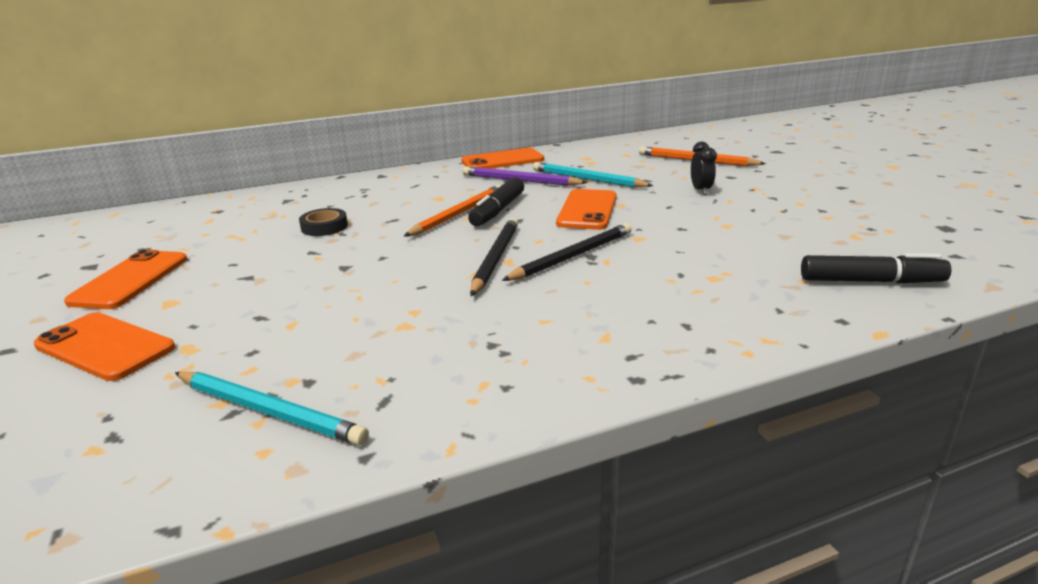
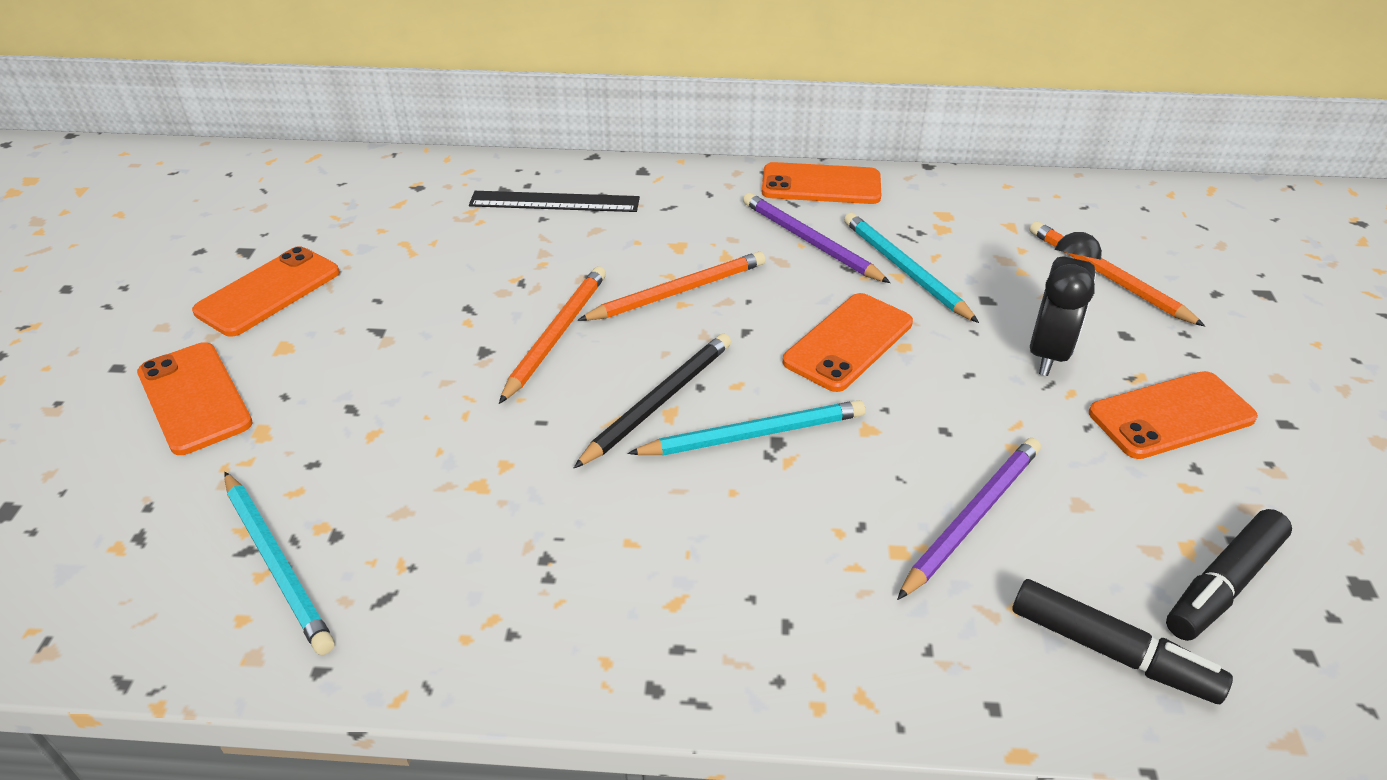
camera: 25 degrees right, 15 degrees up
black tape [299,208,348,236] -> none
black marker [468,177,524,227] -> black marker moved to [1166,509,1292,641]
black pencil [502,223,632,281] -> turquoise pencil [627,400,865,456]
black clock [691,142,717,195] -> black clock [1030,232,1102,376], size x1.67
none -> black ruler [469,191,640,212]
none -> orange pencil [499,267,606,404]
none -> purple pencil [897,438,1041,600]
none -> orange phone [1089,371,1258,459]

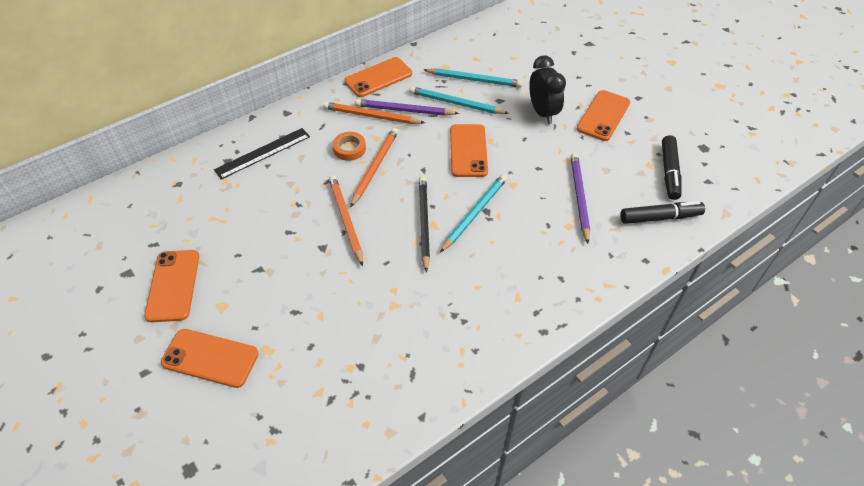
camera: 40 degrees left, 10 degrees up
turquoise pencil [224,472,335,655] -> turquoise pencil moved to [424,68,523,88]
orange pencil [1029,221,1205,326] -> orange pencil moved to [323,102,425,124]
none -> orange tape [333,132,366,161]

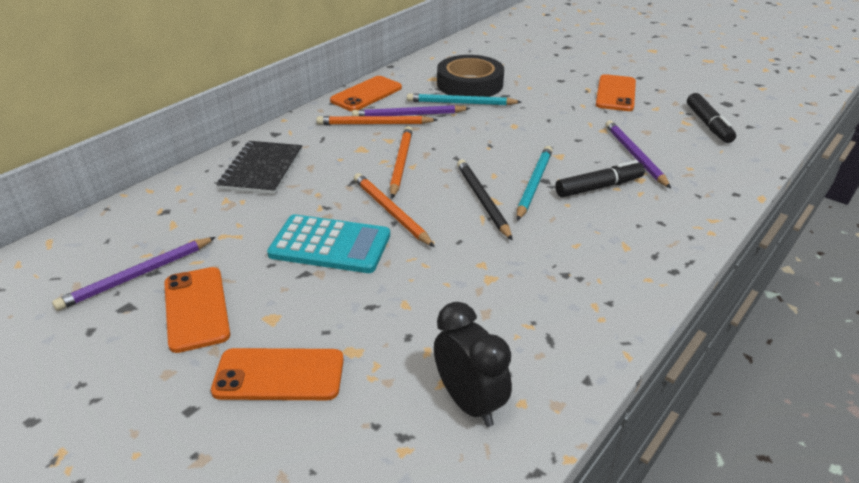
camera: 15 degrees left, 15 degrees down
black ruler [214,128,310,180] -> black notebook [217,141,302,195]
orange tape [333,132,366,161] -> none
turquoise pencil [424,68,523,88] -> black tape [437,55,504,97]
orange phone [450,124,488,177] -> none
black clock [529,55,566,124] -> black clock moved to [434,302,512,427]
black marker [620,201,705,224] -> black marker moved to [555,160,645,197]
none -> purple pencil [52,237,216,311]
none -> turquoise calculator [267,214,390,273]

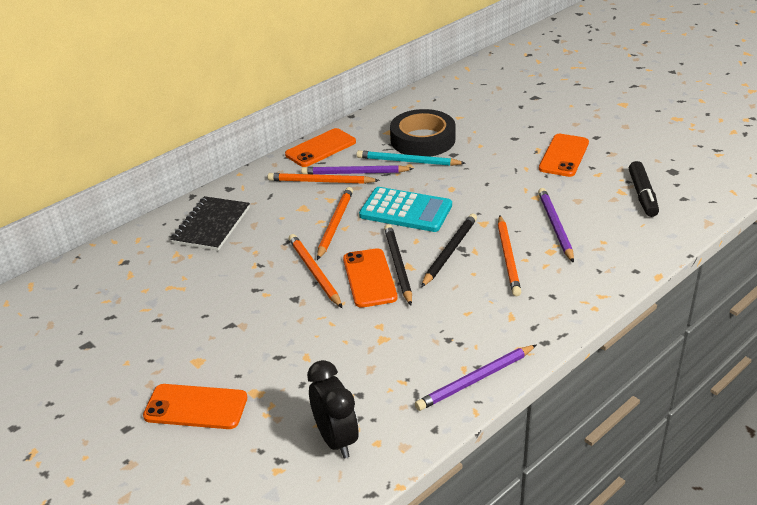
camera: 10 degrees right, 0 degrees up
purple pencil [52,237,216,311] -> purple pencil moved to [415,345,536,411]
orange phone [164,267,230,353] -> orange phone moved to [343,248,398,308]
turquoise calculator [267,214,390,273] -> turquoise calculator moved to [359,187,452,232]
turquoise pencil [517,146,553,221] -> black pencil [421,214,477,287]
black marker [555,160,645,197] -> orange pencil [498,215,521,296]

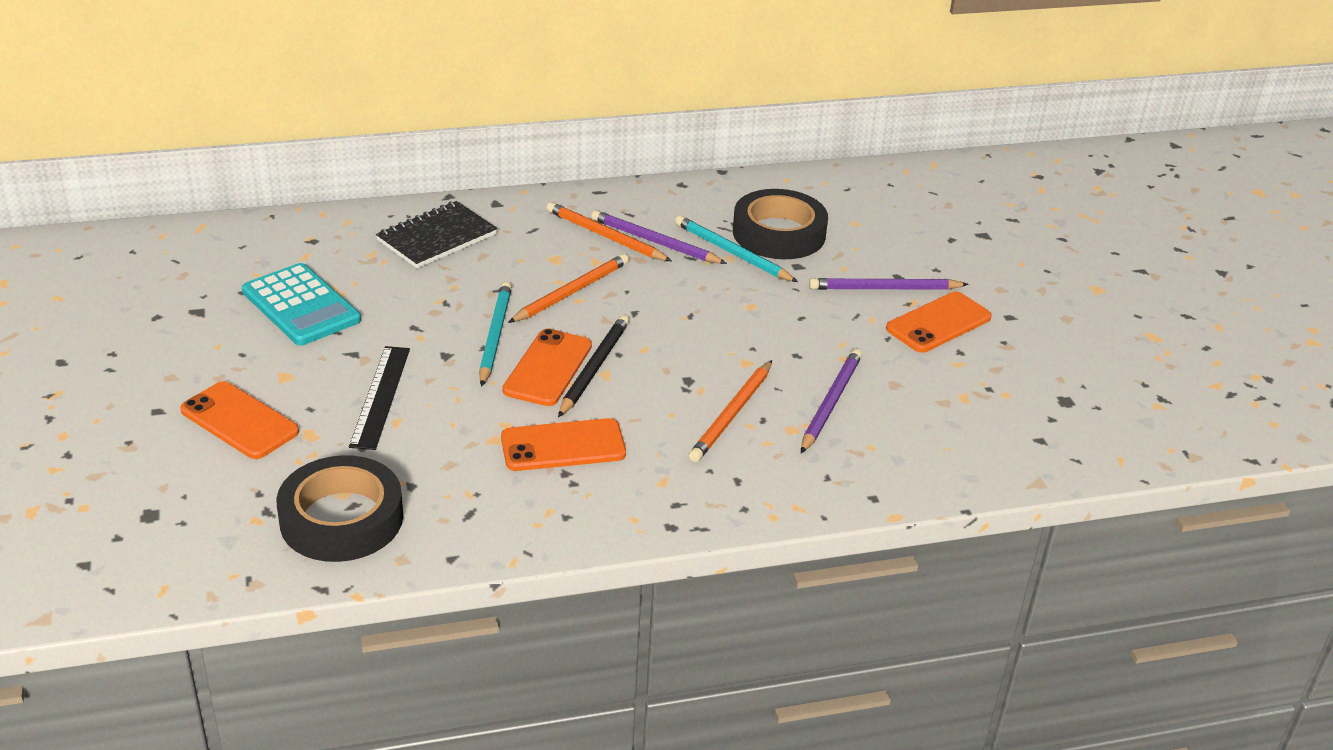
camera: 25 degrees right, 0 degrees up
orange phone [285,128,356,167] -> orange phone moved to [501,418,626,471]
orange pencil [289,234,342,308] -> turquoise pencil [479,282,512,387]
black clock [307,360,359,458] -> black tape [276,455,403,562]
turquoise calculator [359,187,452,232] -> turquoise calculator moved to [242,263,361,346]
purple pencil [415,345,536,411] -> purple pencil moved to [809,278,969,290]
black pencil [421,214,477,287] -> none
black marker [629,161,659,217] -> none
none -> black ruler [349,346,410,450]

